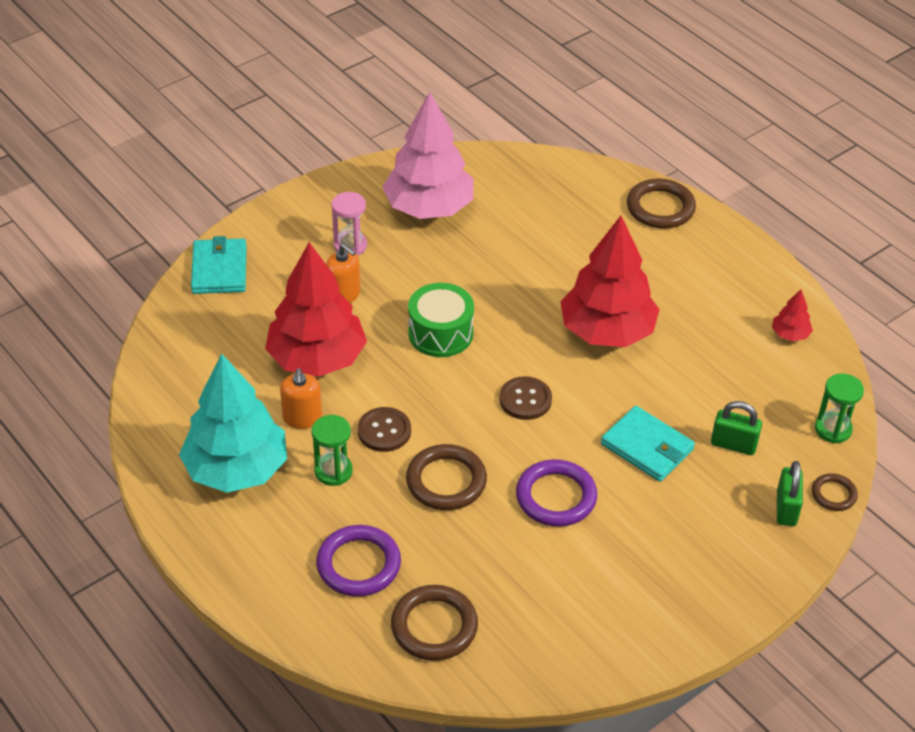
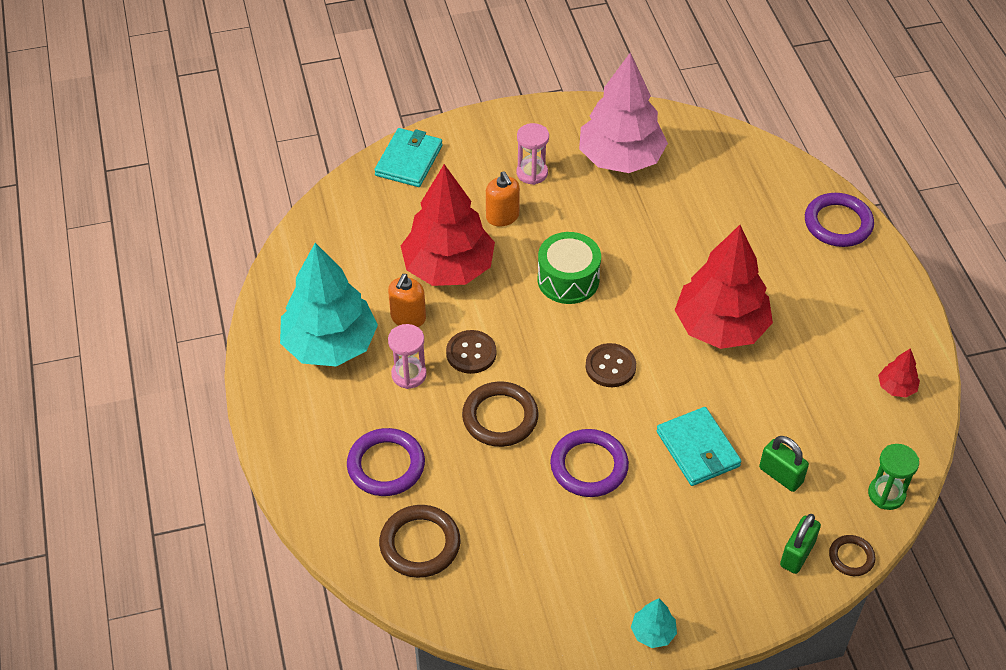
camera: 25 degrees right, 5 degrees up
green hourglass [312,415,353,486] -> pink hourglass [388,324,427,389]
brown ring [627,178,696,229] -> purple ring [805,193,874,247]
none -> turquoise tree [631,599,677,648]

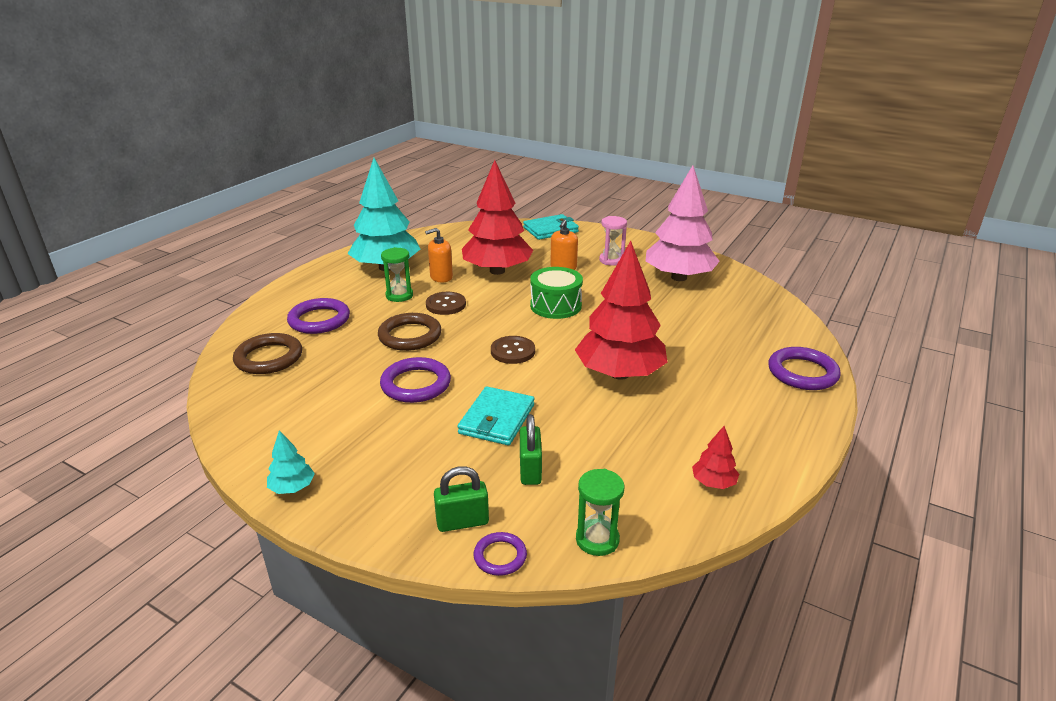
camera: 45 degrees right, 20 degrees down
pink hourglass [388,324,427,389] -> green hourglass [381,247,413,302]
brown ring [829,535,875,576] -> purple ring [474,532,527,576]

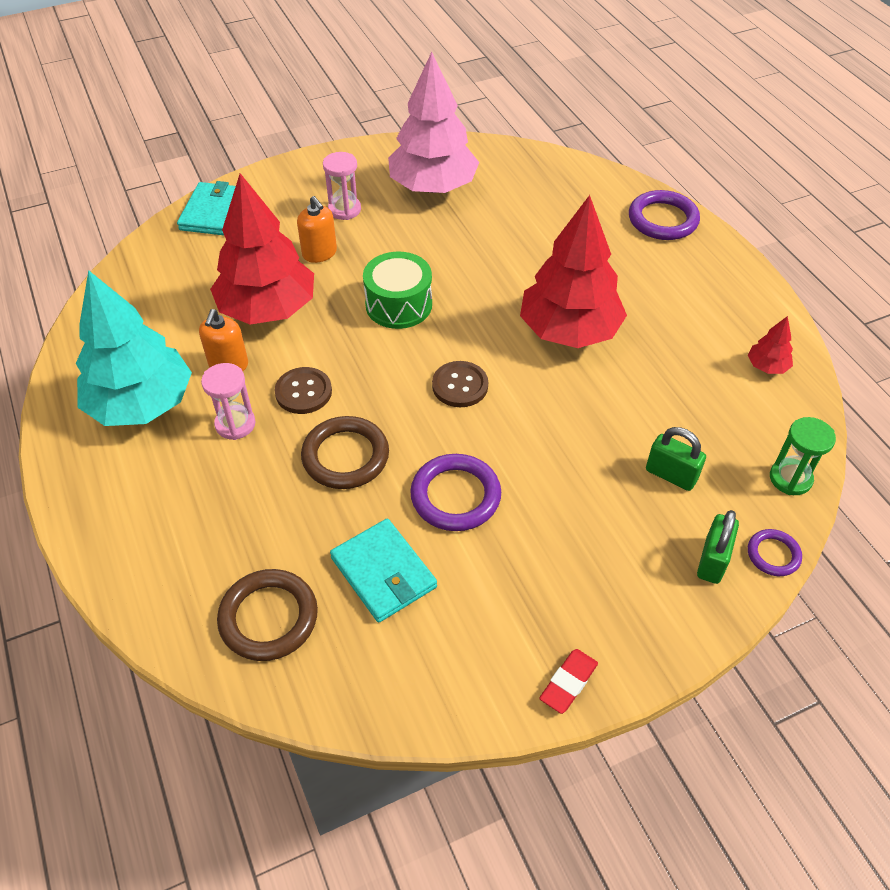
camera: 55 degrees left, 20 degrees up
turquoise tree [267,430,315,494] -> red eraser [540,649,598,714]
purple ring [287,298,350,334] -> none
green hourglass [381,247,413,302] -> pink hourglass [201,363,256,440]
turquoise wallet [458,387,534,445] -> turquoise wallet moved to [330,519,437,623]

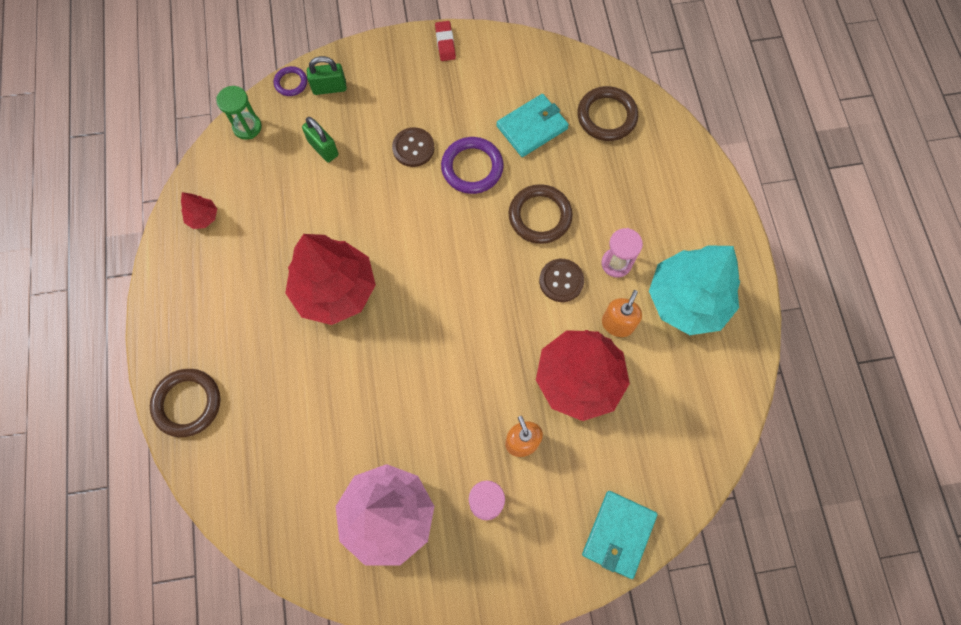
camera: 165 degrees left, 20 degrees up
turquoise wallet [330,519,437,623] -> turquoise wallet turned 75 degrees clockwise [496,94,569,157]
green drum [363,252,432,329] -> none
brown button [432,361,488,407] -> brown button moved to [392,127,434,167]
red eraser [540,649,598,714] -> red eraser turned 60 degrees counterclockwise [435,21,456,61]
purple ring [629,190,700,240] -> brown ring [150,369,220,437]
green padlock [697,510,739,584] -> green padlock turned 45 degrees clockwise [307,56,347,95]

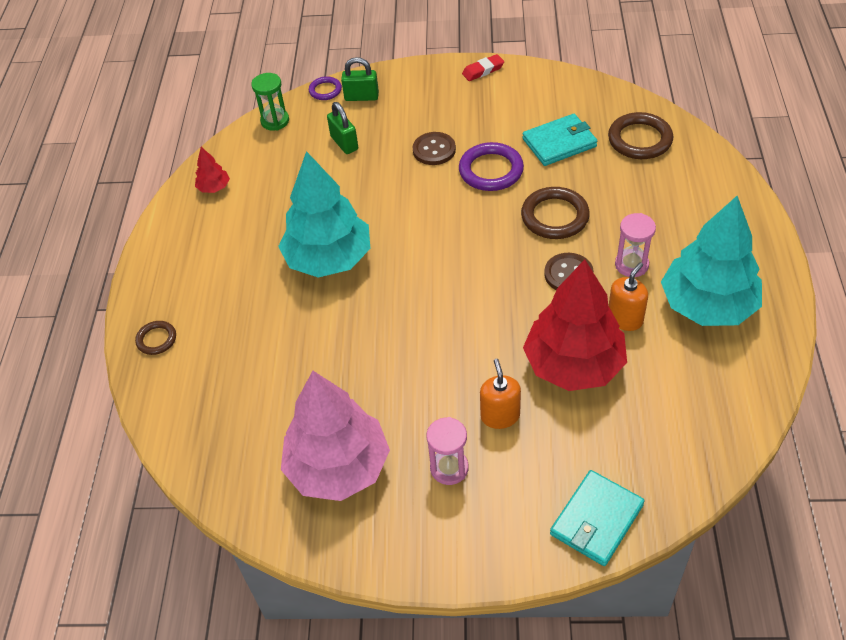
camera: 15 degrees right, 20 degrees down
brown ring [150,369,220,437] -> brown ring [135,321,176,355], size x0.56
red tree [285,234,376,325] -> turquoise tree [278,151,370,278]
red eraser [435,21,456,61] -> red eraser turned 60 degrees clockwise [462,54,504,81]

